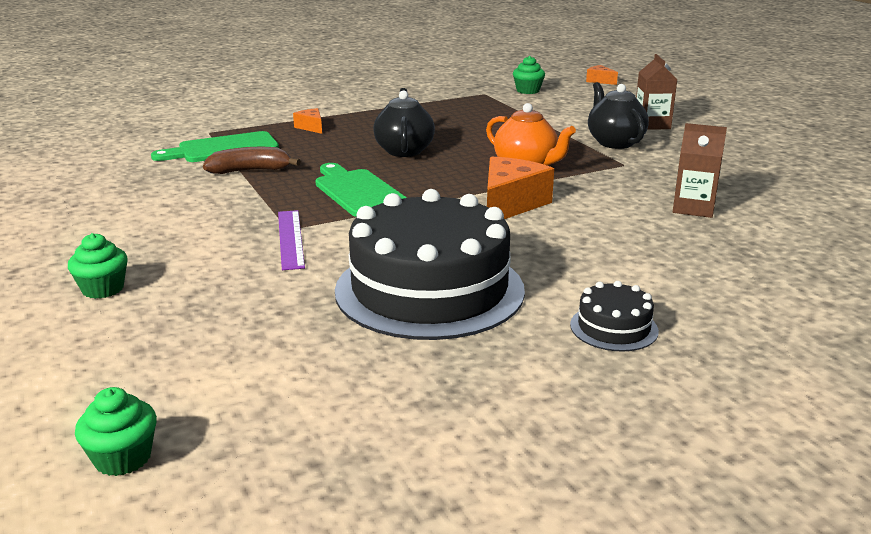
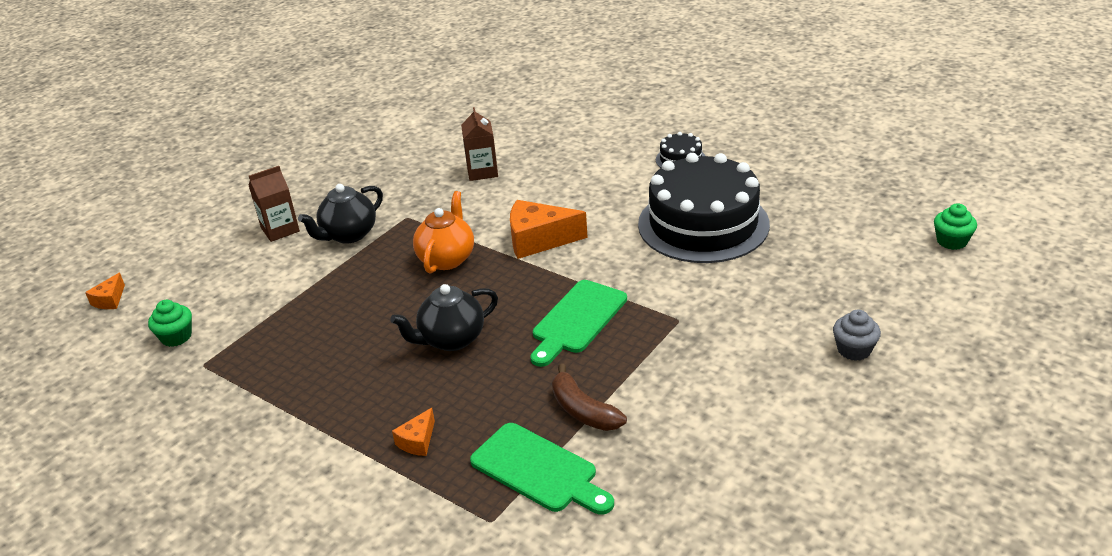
camera: 115 degrees left, 10 degrees up
green cupcake [68,233,128,299] -> grey cupcake [833,309,881,361]
purple ruler [278,210,305,270] -> none

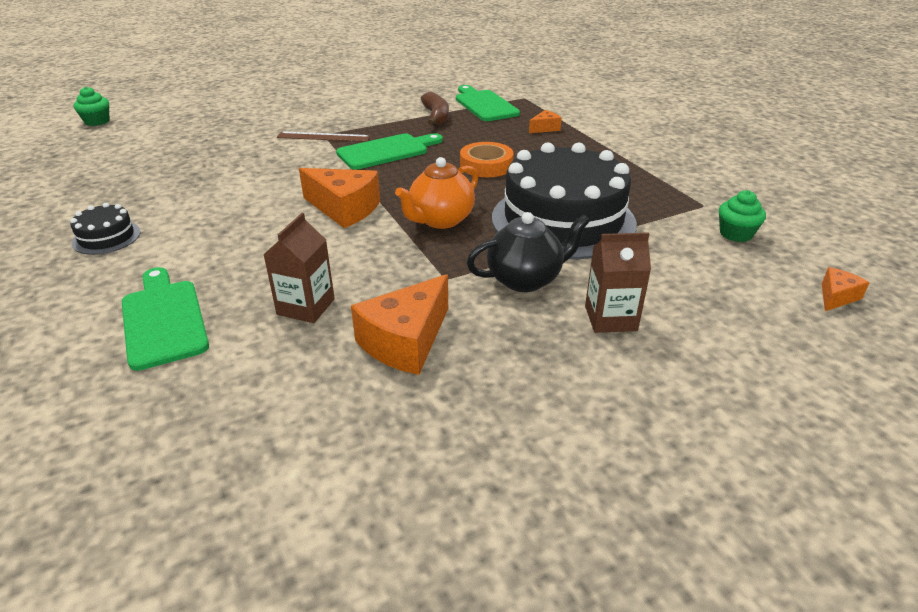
camera: 155 degrees left, 0 degrees up
black teapot [390,284,498,351] -> orange tape [460,142,514,177]
black cake [638,153,770,263] -> black cake moved to [492,142,637,259]
grey cupcake [833,309,881,361] -> none
none -> green cutting board [122,267,209,371]
none -> brown ruler [277,131,370,142]
none -> orange cheese [351,274,448,375]

